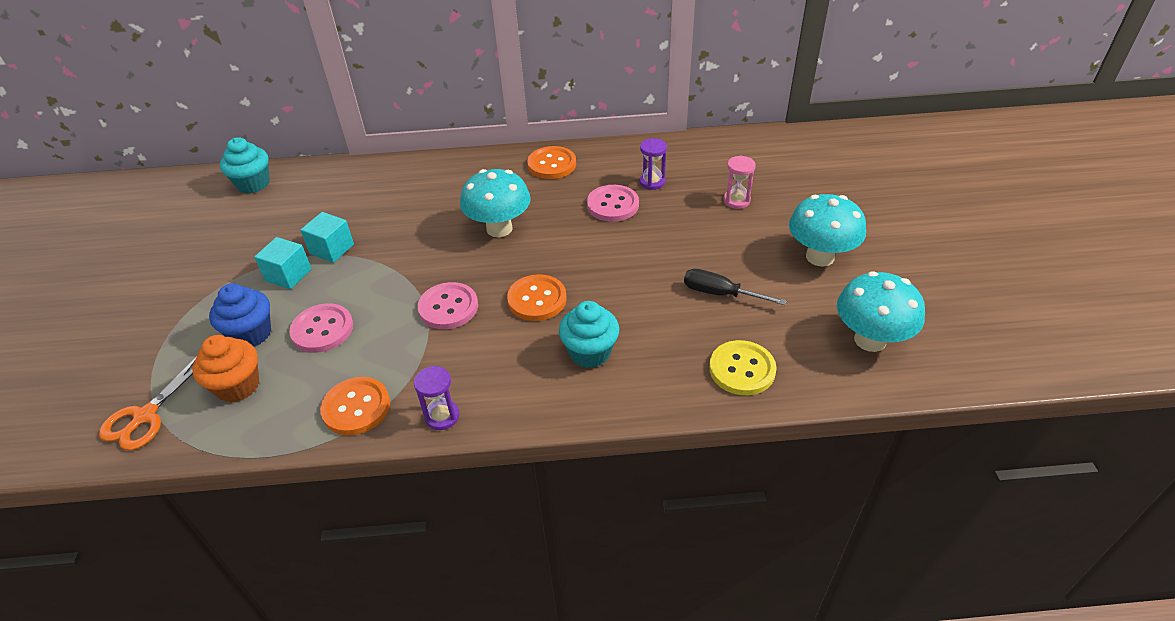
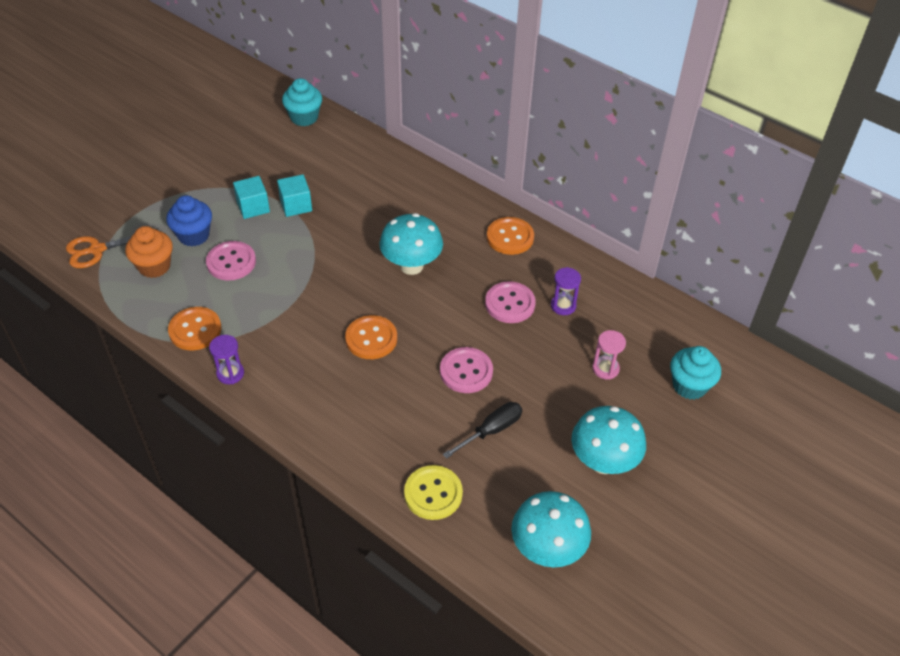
camera: 40 degrees right, 5 degrees up
pink button [418,282,478,329] -> pink button moved to [440,347,493,393]
turquoise cupcake [559,301,619,368] -> turquoise cupcake moved to [670,346,721,400]
black screwdriver [684,269,787,305] -> black screwdriver turned 75 degrees clockwise [443,402,522,459]

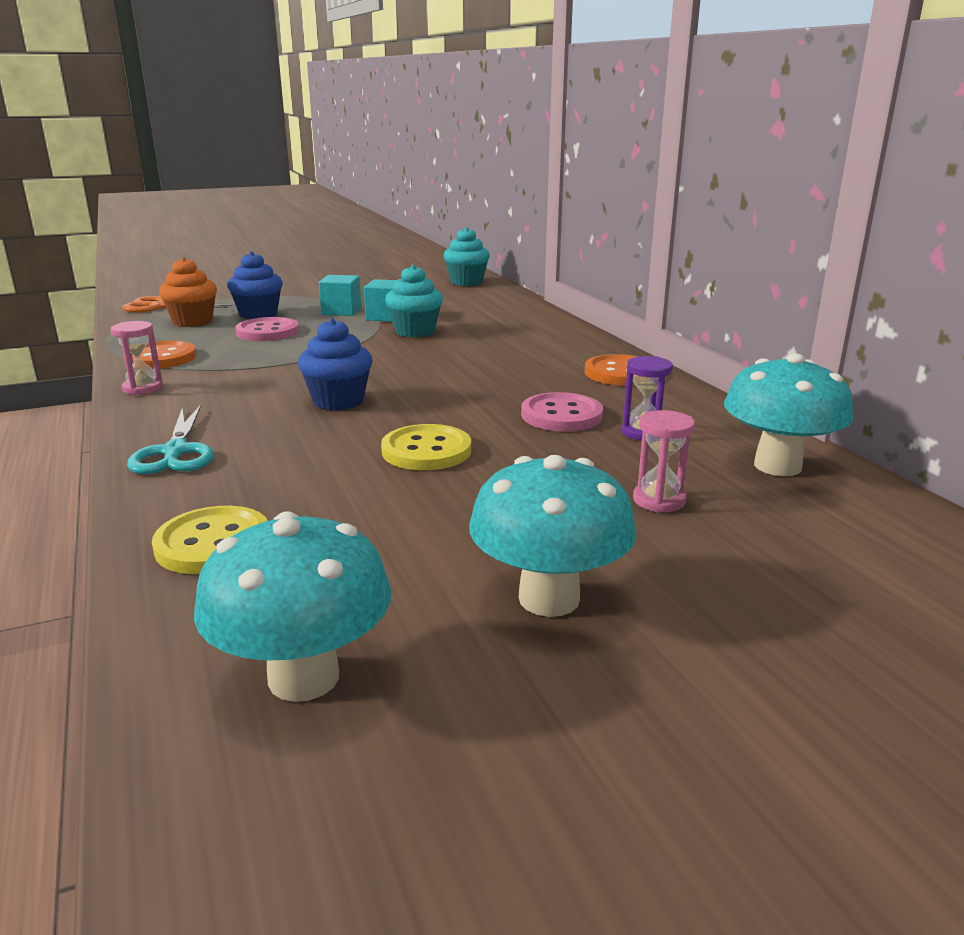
camera: 30 degrees right, 25 degrees down
purple hourglass [209,335,244,384] -> pink hourglass [110,321,163,395]
orange button [345,315,397,359] -> blue cupcake [298,318,373,410]
turquoise mushroom [380,213,443,275] -> turquoise mushroom moved to [724,353,854,476]
pink button [440,347,493,393] -> yellow button [381,424,471,470]
black screwdriver [443,402,522,459] -> none
turquoise cupcake [670,346,721,400] -> turquoise cupcake moved to [385,265,443,337]
none -> turquoise scissors [127,405,214,474]

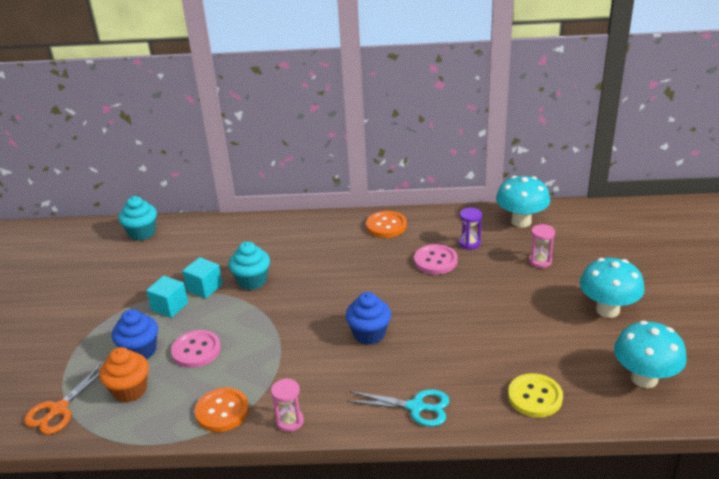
camera: 65 degrees left, 10 degrees up
yellow button [381,424,471,470] -> none

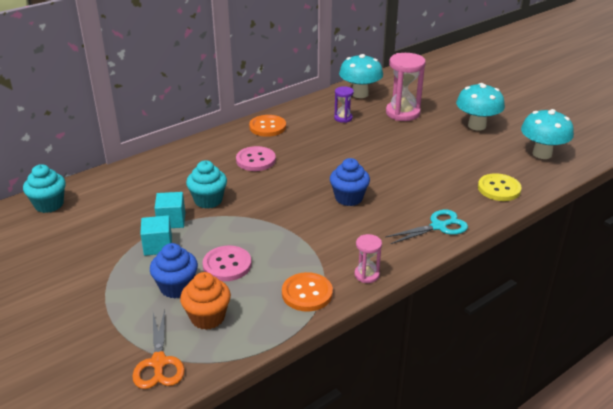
camera: 40 degrees left, 0 degrees up
pink button [414,244,458,274] -> pink button moved to [236,146,276,171]
pink hourglass [529,224,555,268] -> pink hourglass [386,53,426,121], size x1.89

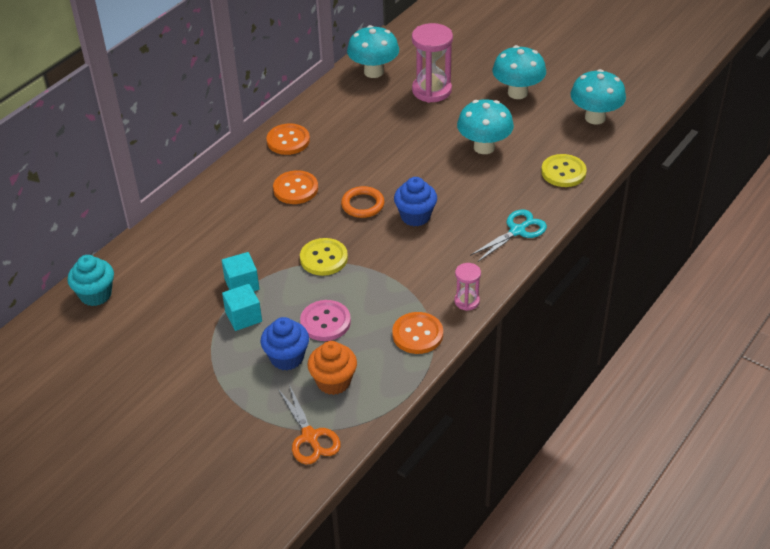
camera: 15 degrees left, 10 degrees up
turquoise cupcake [186,160,227,209] -> none
pink button [236,146,276,171] -> orange button [273,170,318,204]
purple hourglass [334,86,354,123] -> none
none -> yellow button [300,238,348,276]
none -> orange ring [341,186,384,218]
none -> turquoise mushroom [457,99,514,154]

